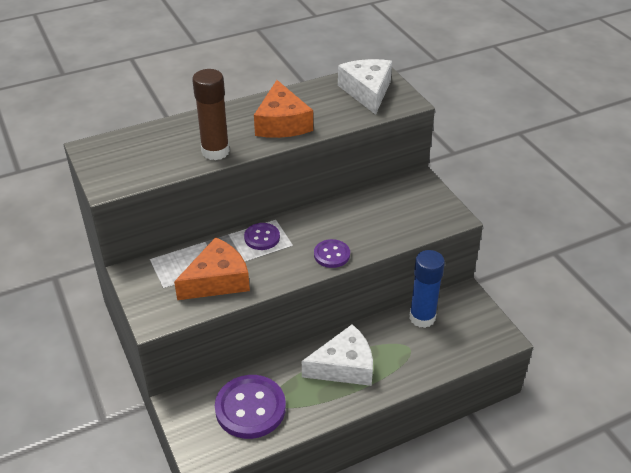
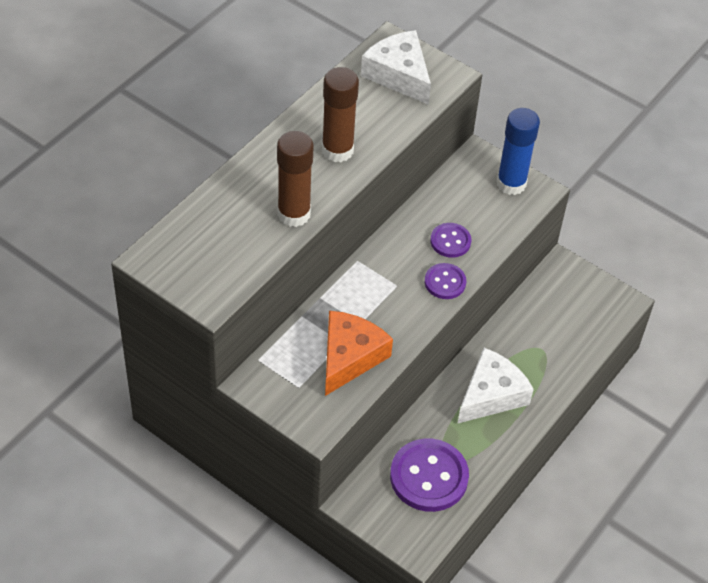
camera: 30 degrees left, 10 degrees up
purple button [244,223,280,250] -> purple button moved to [430,223,471,258]
orange cheese [254,80,313,138] -> brown glue stick [322,67,359,162]
blue glue stick [409,250,445,328] -> blue glue stick moved to [497,108,540,195]

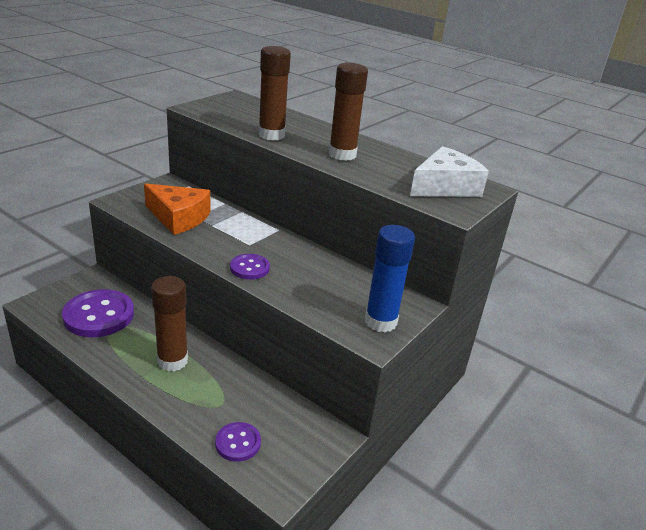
camera: 90 degrees right, 20 degrees down
purple button [430,223,471,258] -> purple button moved to [215,422,261,462]
white cheese [457,348,534,424] -> brown glue stick [151,276,188,371]

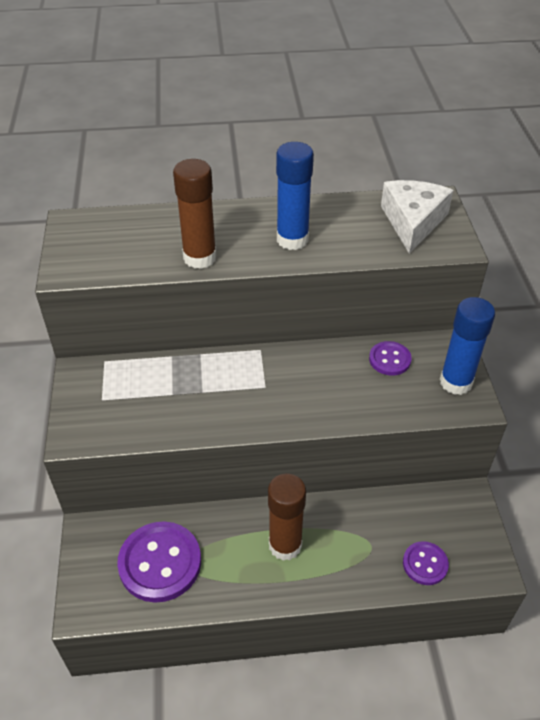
camera: 40 degrees left, 15 degrees up
orange cheese [144,183,211,235] -> none
purple button [230,254,270,280] -> purple button moved to [369,341,412,375]
brown glue stick [329,63,368,161] -> blue glue stick [276,142,314,250]

